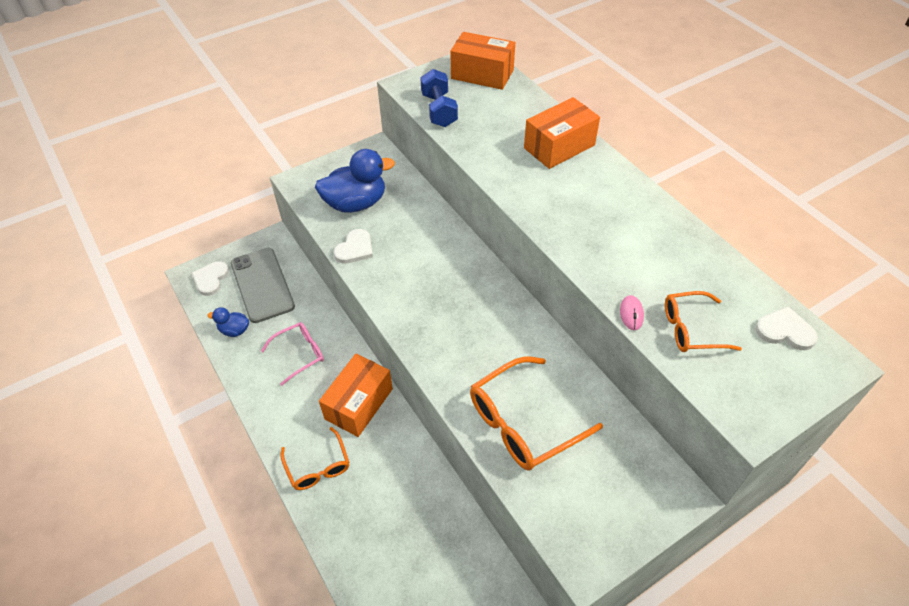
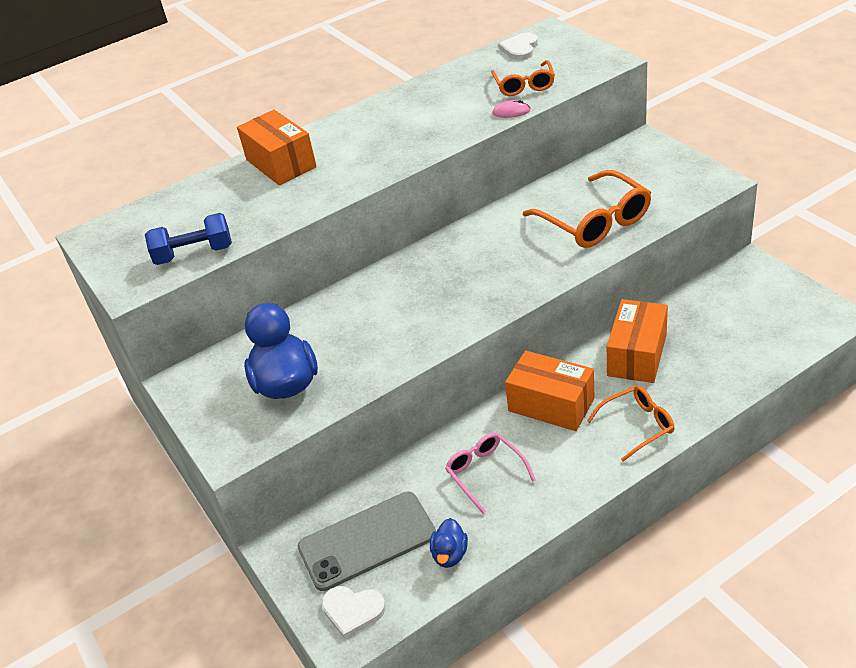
camera: 85 degrees left, 10 degrees down
white heart [334,229,373,264] -> none
orange box [450,32,515,90] -> orange box moved to [607,299,668,383]

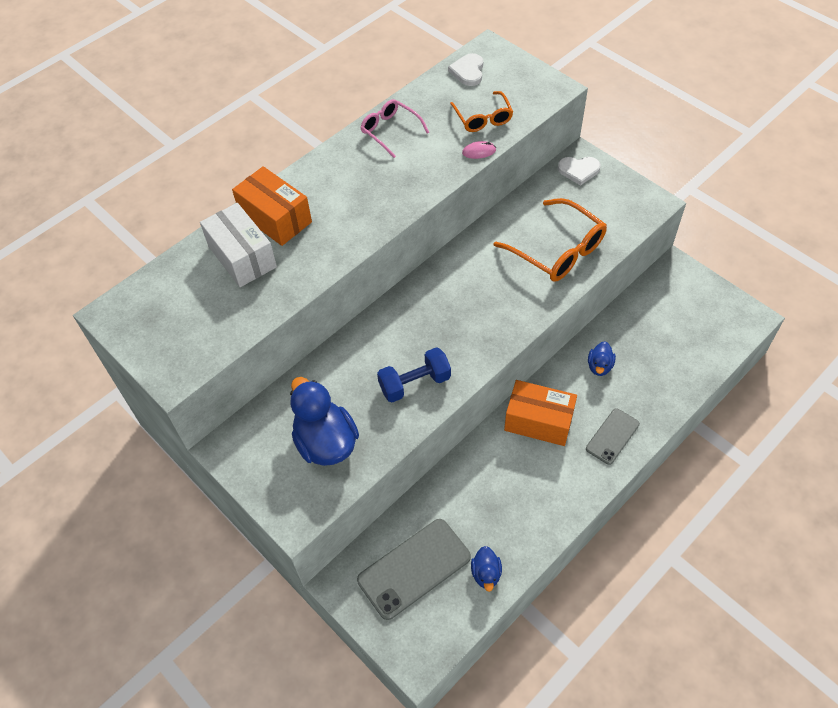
camera: 15 degrees left, 15 degrees up
blue dumbbell [145,213,232,265] -> blue dumbbell moved to [377,347,451,403]
white heart [321,586,386,639] -> white heart moved to [558,157,601,186]
pink glasses [445,433,536,514] -> pink glasses moved to [360,99,429,158]
orange glasses [587,386,675,462] -> grey phone [586,408,640,465]
orange box [607,299,668,383] -> blue duck [588,341,616,376]
none -> white box [200,203,277,287]

